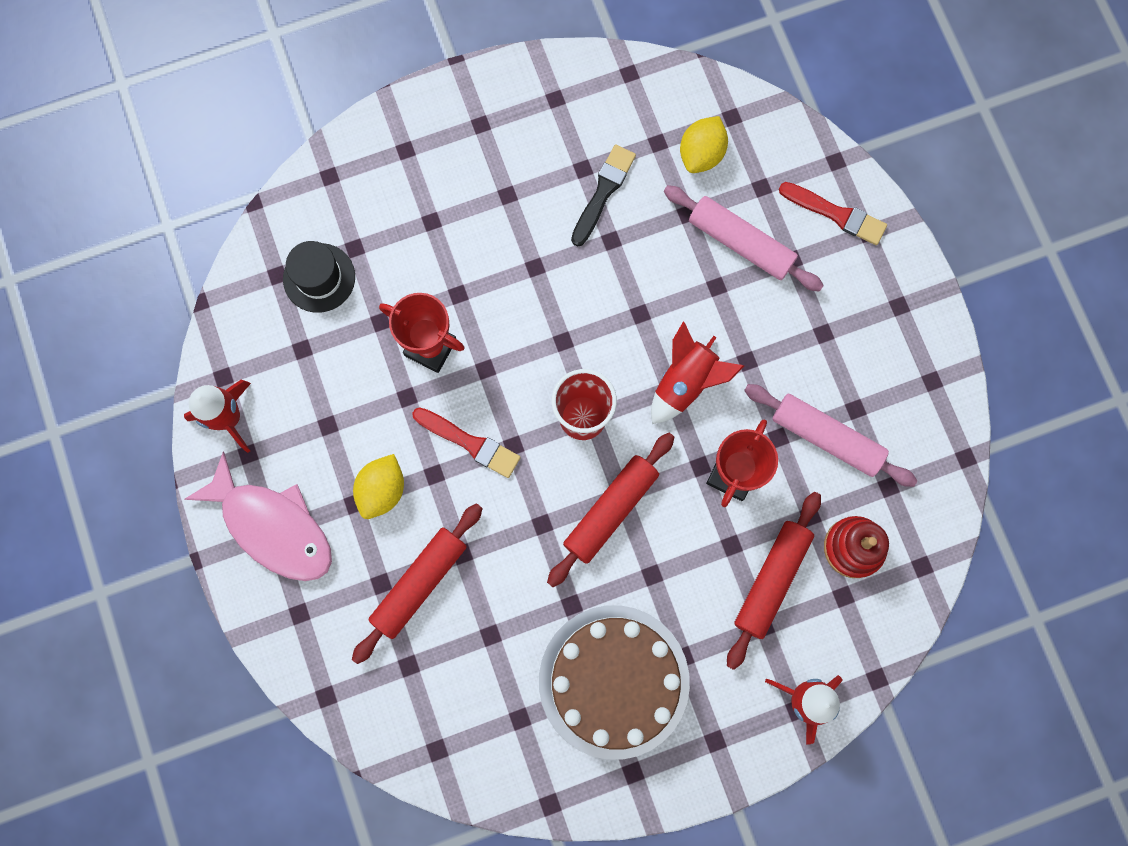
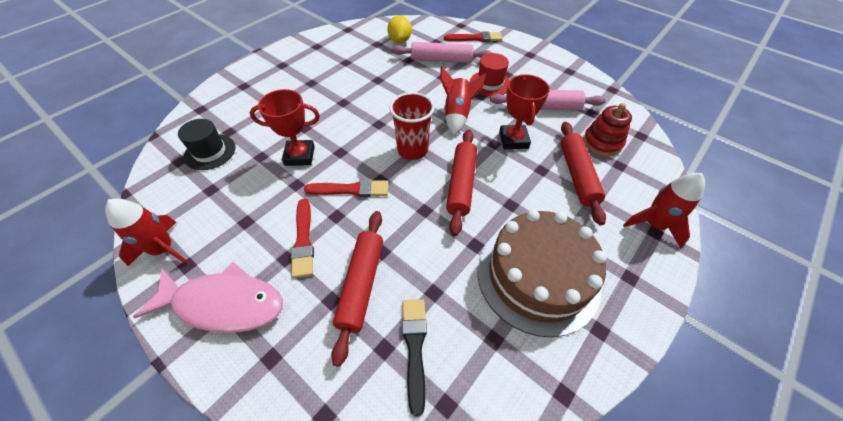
camera: 30 degrees left, 25 degrees down
yellow lemon [353,454,404,519] -> red brush [291,199,314,278]
black brush [571,144,636,247] -> black brush moved to [402,299,427,417]
none -> red hat [470,53,510,97]

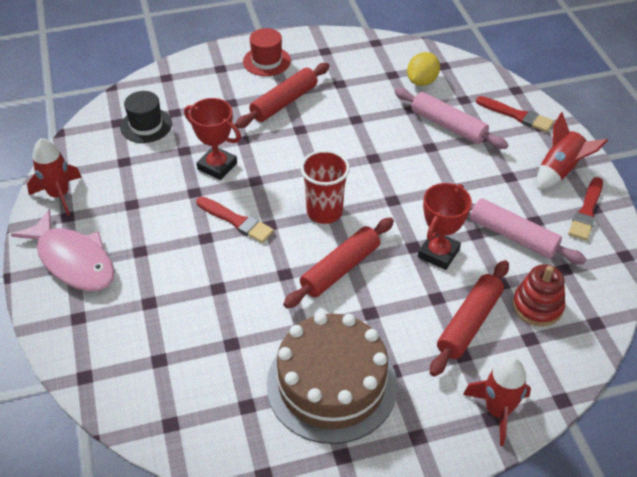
camera: 35 degrees right, 5 degrees down
red brush [291,199,314,278] -> red brush moved to [568,177,603,241]
red rolling pin [331,211,383,367] -> red rolling pin moved to [235,63,330,128]
black brush [402,299,427,417] -> none
red rocket [440,66,486,135] -> red rocket moved to [537,112,608,189]
red hat [470,53,510,97] -> red hat moved to [243,28,291,76]

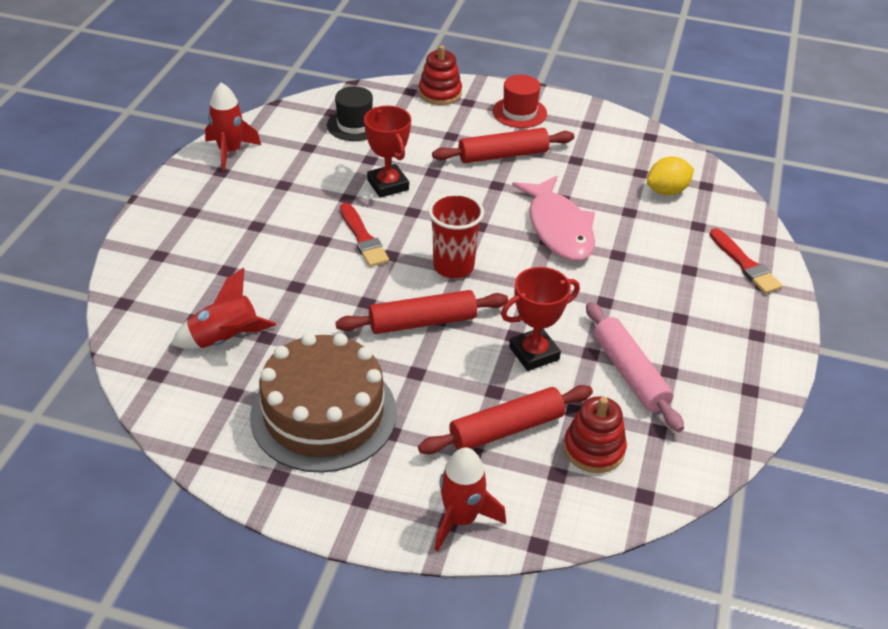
camera: 30 degrees right, 5 degrees down
pink fish [11,209,115,291] -> pink fish moved to [512,176,595,261]
pink rolling pin [394,88,508,149] -> none
red rocket [537,112,608,189] -> red rocket moved to [171,268,276,349]
red brush [568,177,603,241] -> none
none -> red stacking toy [419,45,462,105]

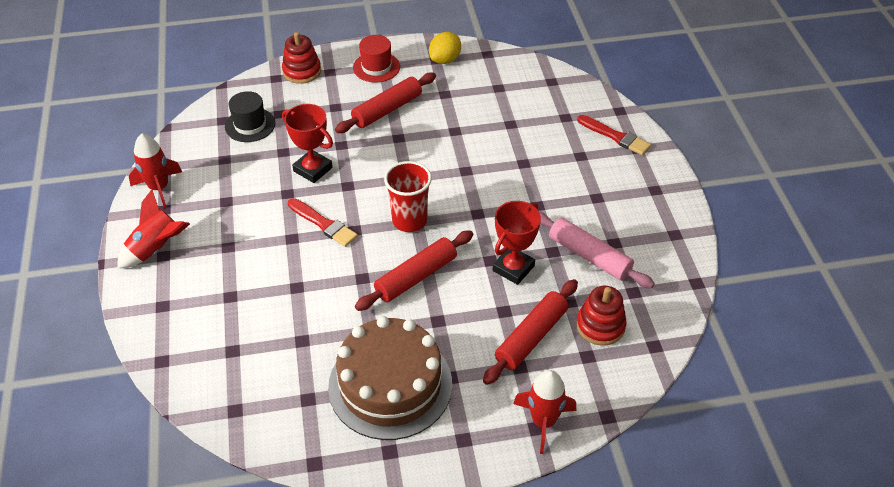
camera: 25 degrees left, 5 degrees up
red rocket [171,268,276,349] -> red rocket moved to [117,190,190,268]
pink fish [512,176,595,261] -> none
yellow lemon [647,156,694,196] -> yellow lemon moved to [429,32,461,64]

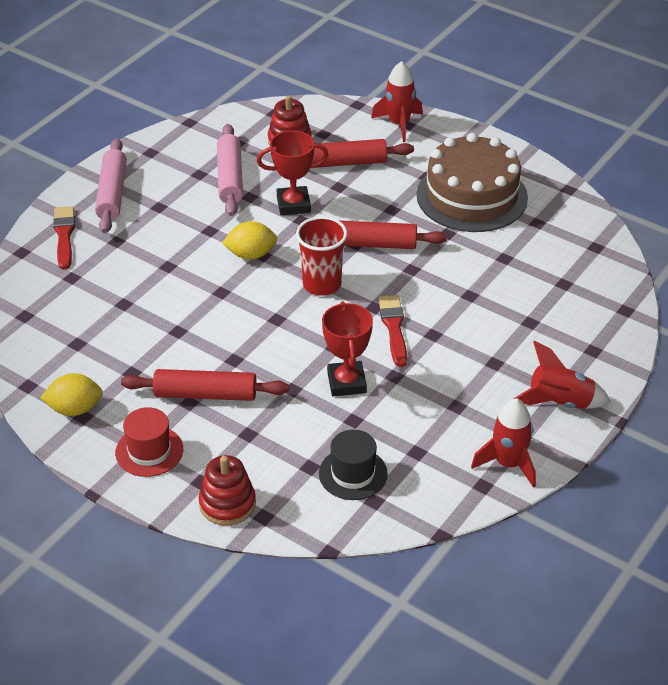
camera: 135 degrees left, 5 degrees down
none -> pink rolling pin [95,139,127,233]
none -> yellow lemon [222,221,277,260]

